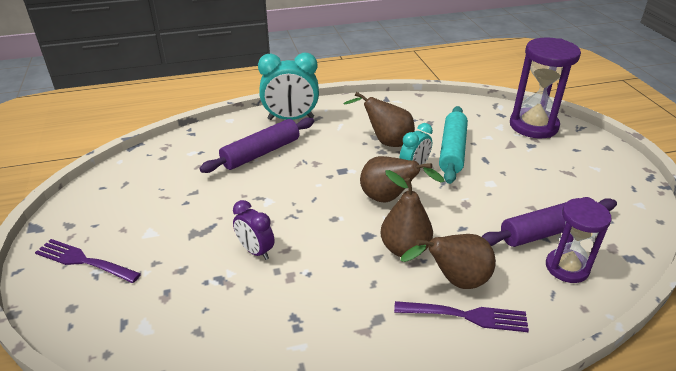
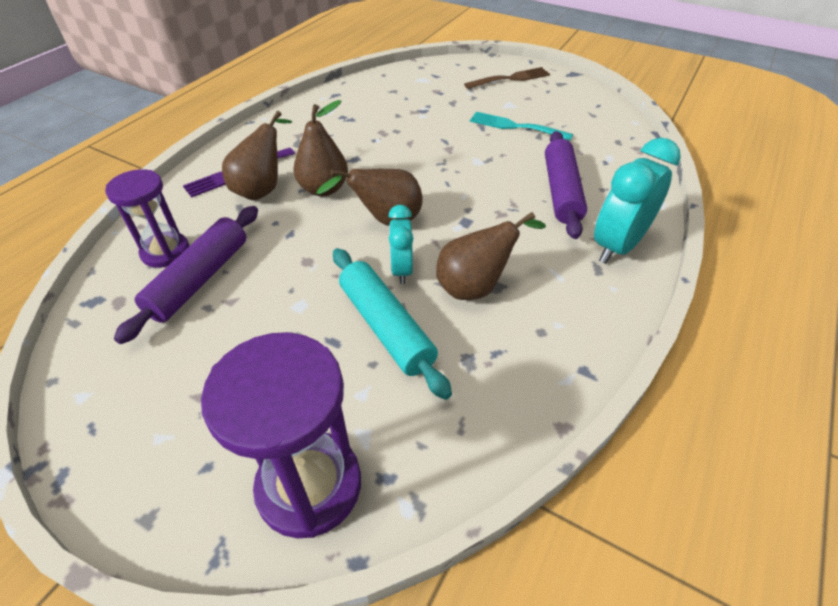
camera: 135 degrees right, 10 degrees up
purple fork [35,239,141,283] -> brown fork [464,67,550,89]
purple clock [233,200,275,260] -> none
none -> turquoise fork [470,112,573,141]

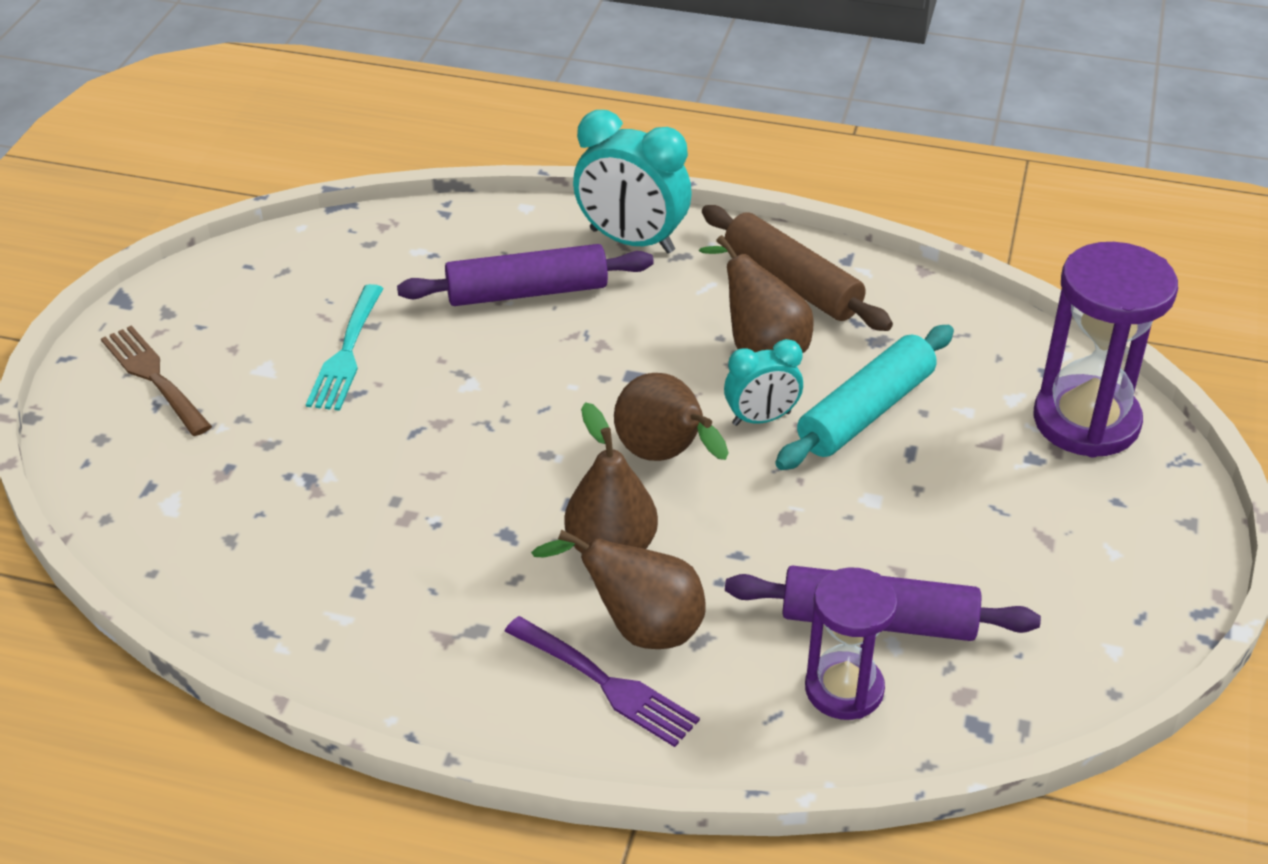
camera: 105 degrees left, 5 degrees down
none -> brown rolling pin [702,205,893,331]

